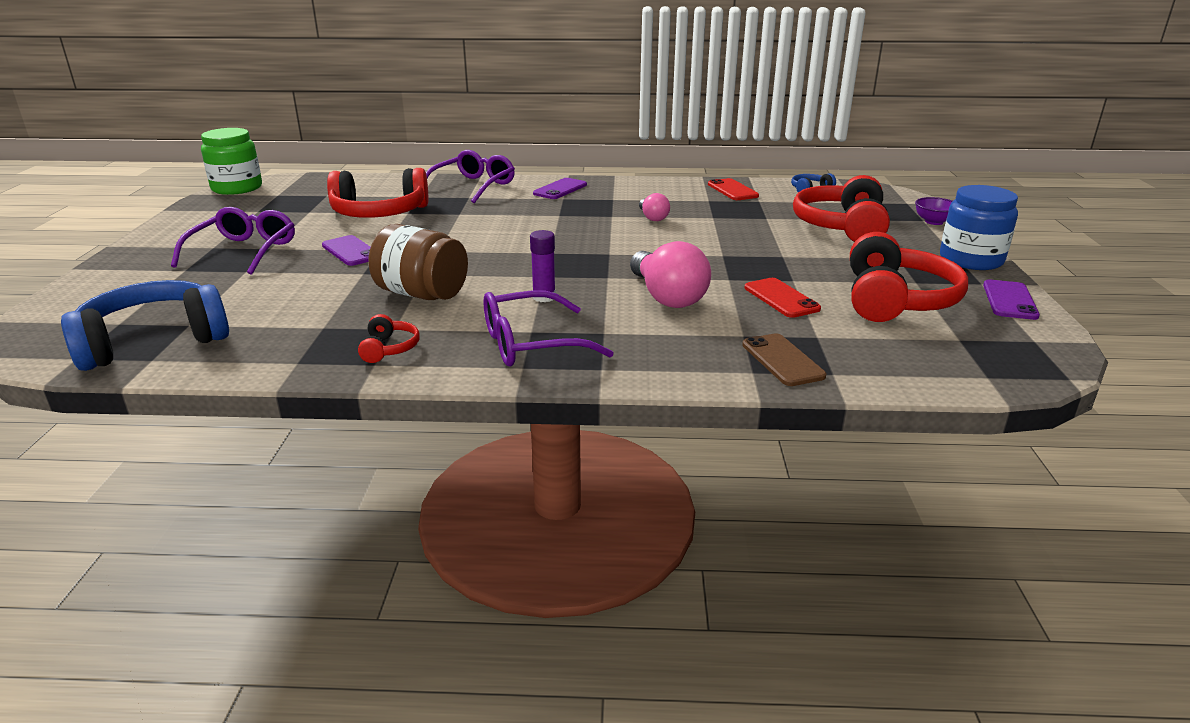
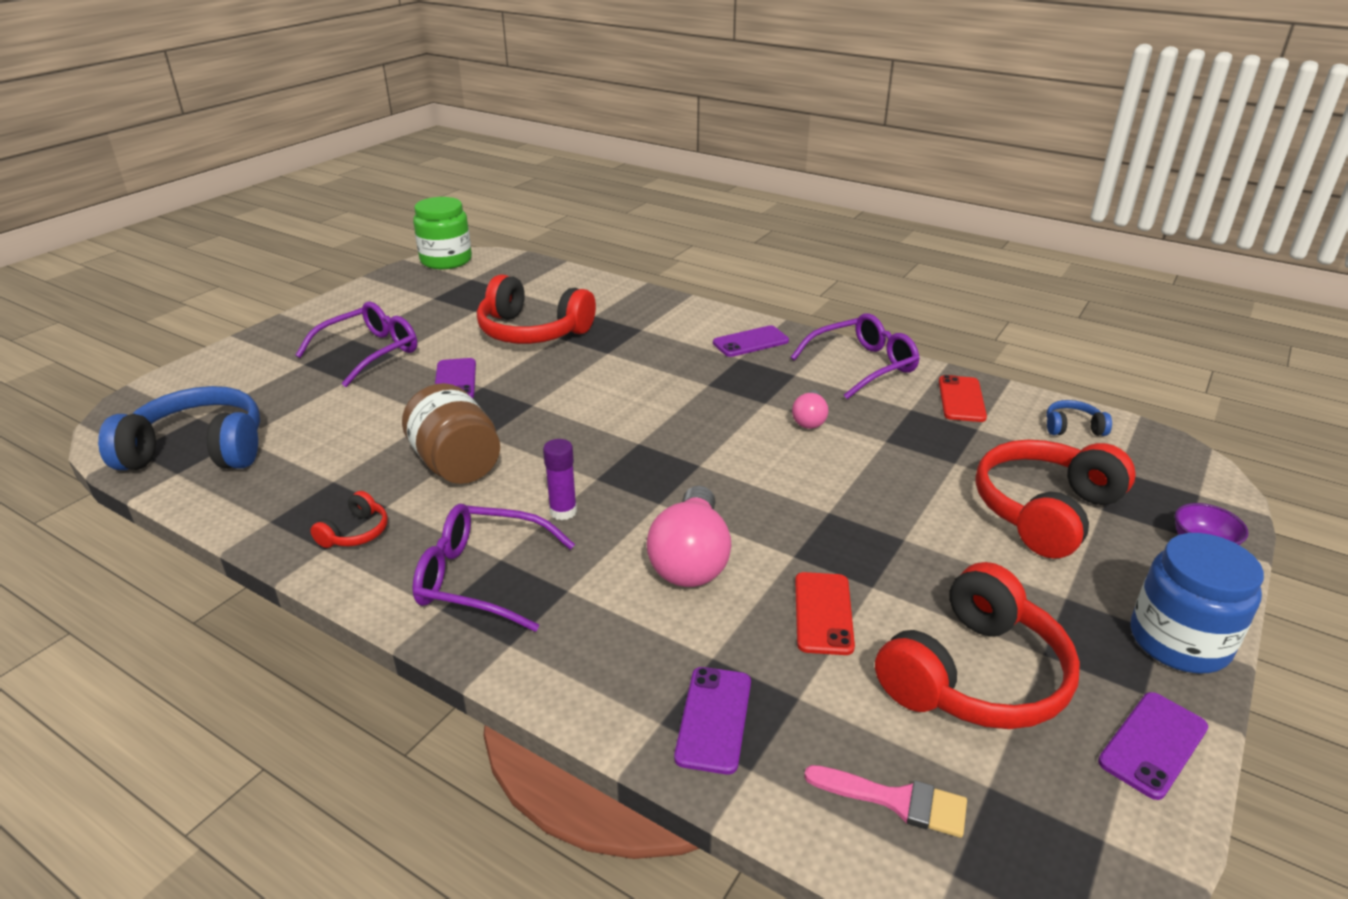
camera: 30 degrees right, 5 degrees up
purple glasses [426,150,515,203] -> purple glasses moved to [791,313,920,399]
brown phone [742,333,826,386] -> purple phone [674,667,751,775]
none -> pink brush [804,765,967,838]

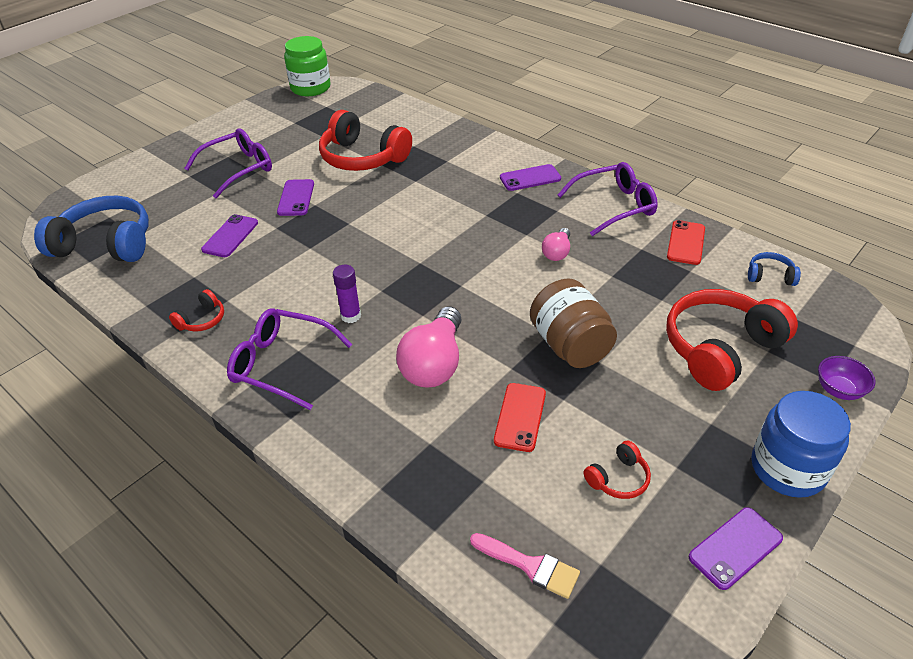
camera: 10 degrees right, 10 degrees up
brown jar [402,383,500,484] -> brown jar moved to [530,278,617,368]
purple phone [674,667,751,775] -> purple phone moved to [201,214,258,257]
red headphones [875,562,1080,729] -> red headphones [584,441,651,499], size x0.45

